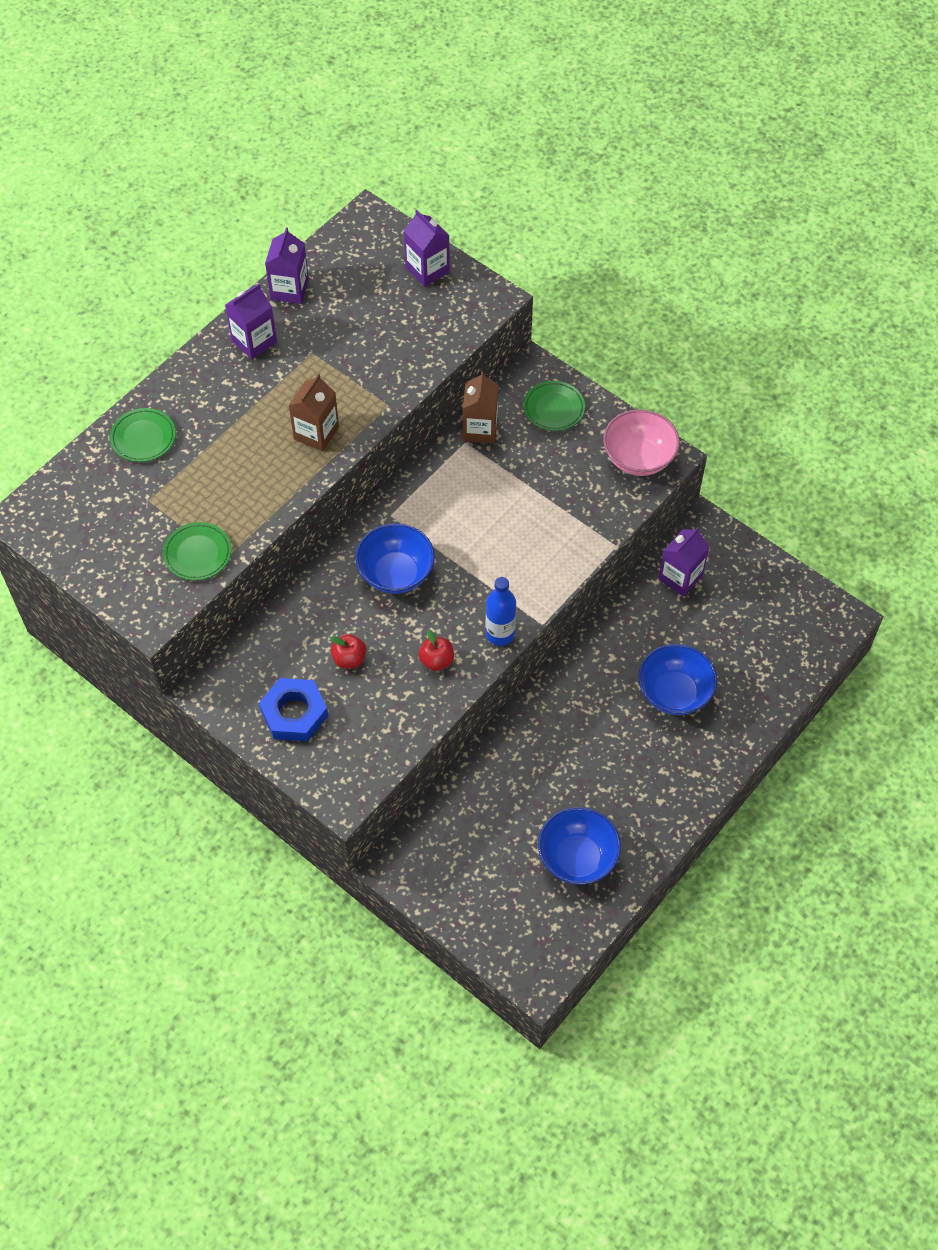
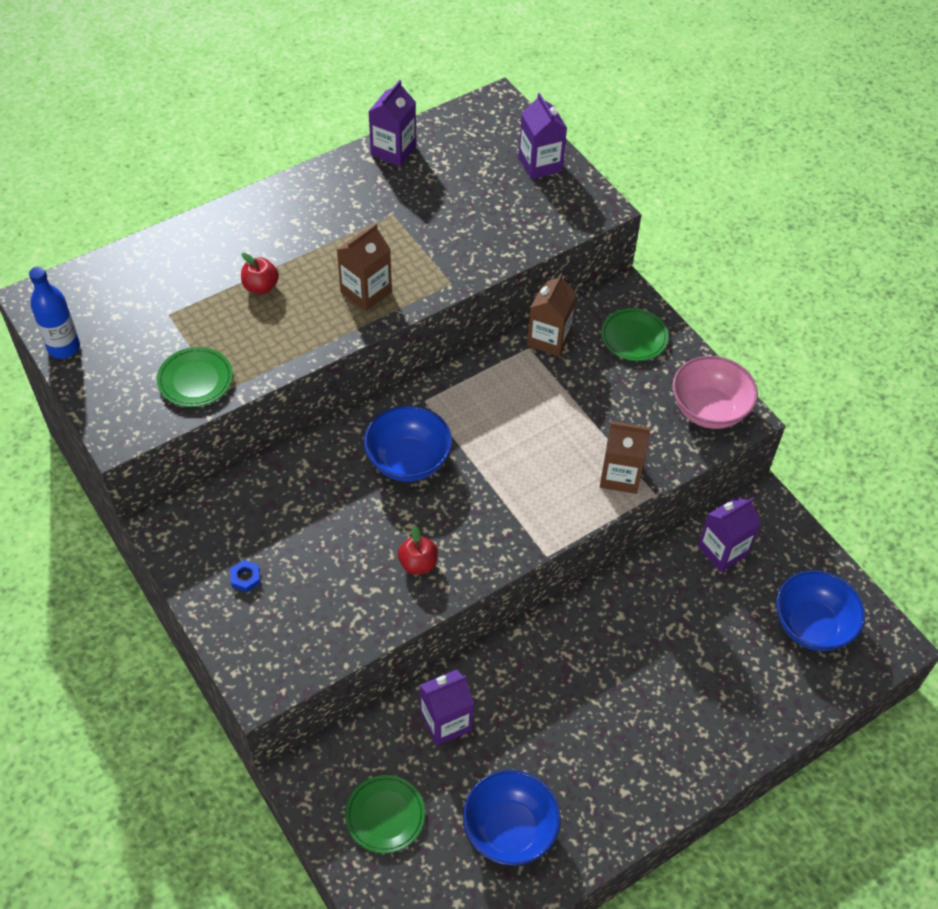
camera: 15 degrees right, 5 degrees down
green plate [110,408,176,462] -> green plate moved to [345,775,425,853]
purple carton [225,284,277,359] -> purple carton moved to [420,669,474,746]
blue nut [259,678,328,741] -> blue nut [230,560,261,592], size x0.43
red apple [331,634,366,669] -> red apple moved to [241,253,279,294]
blue bottle [486,577,516,646] -> blue bottle moved to [29,267,80,359]
blue bowl [638,644,717,715] -> blue bowl moved to [776,570,865,651]
none -> brown carton [600,421,650,494]

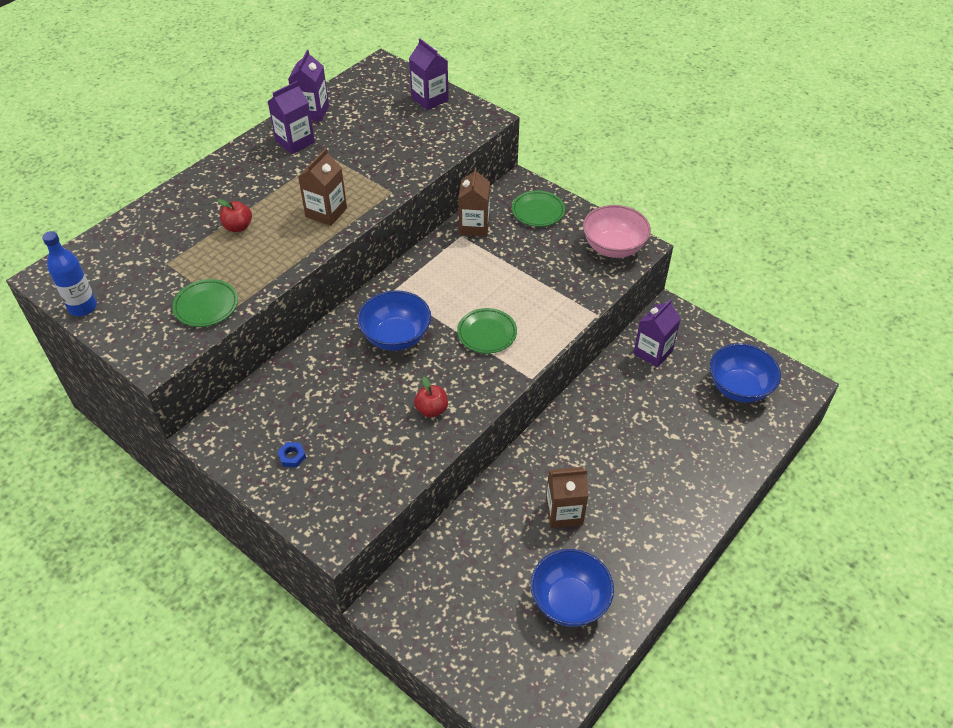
camera: 15 degrees left, 5 degrees down
green plate [345,775,425,853] -> green plate moved to [457,308,517,354]
purple carton [420,669,474,746] -> purple carton moved to [267,81,315,154]
brown carton [600,421,650,494] -> brown carton moved to [546,467,588,528]

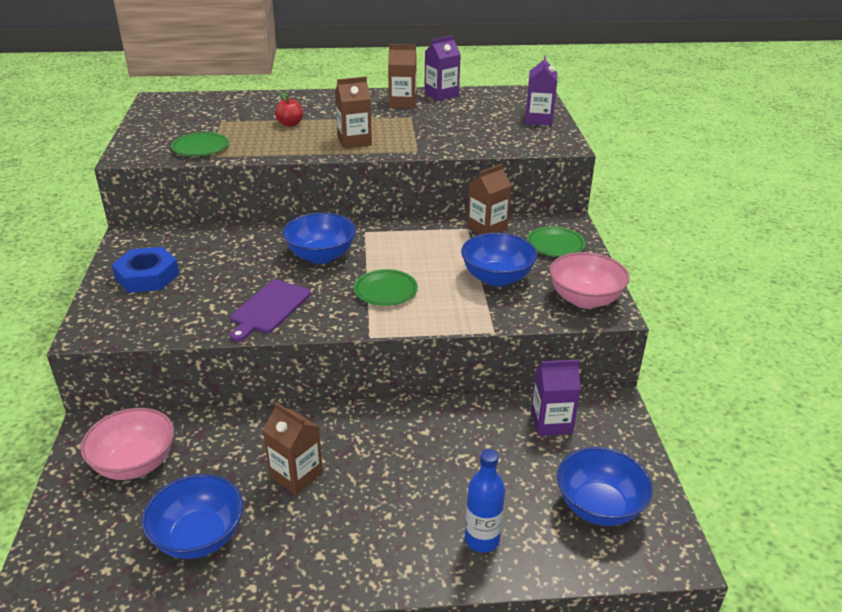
camera: 45 degrees right, 15 degrees down
blue bottle [42,231,97,316] -> blue bottle moved to [465,449,505,553]
purple carton [267,81,315,154] -> brown carton [388,44,417,108]
blue nut [277,442,306,467] -> blue nut [111,247,179,293], size x2.35
red apple [414,377,448,418] -> purple cutting board [230,280,311,341]
none -> pink bowl [81,408,174,480]
none -> blue bowl [461,233,537,287]

